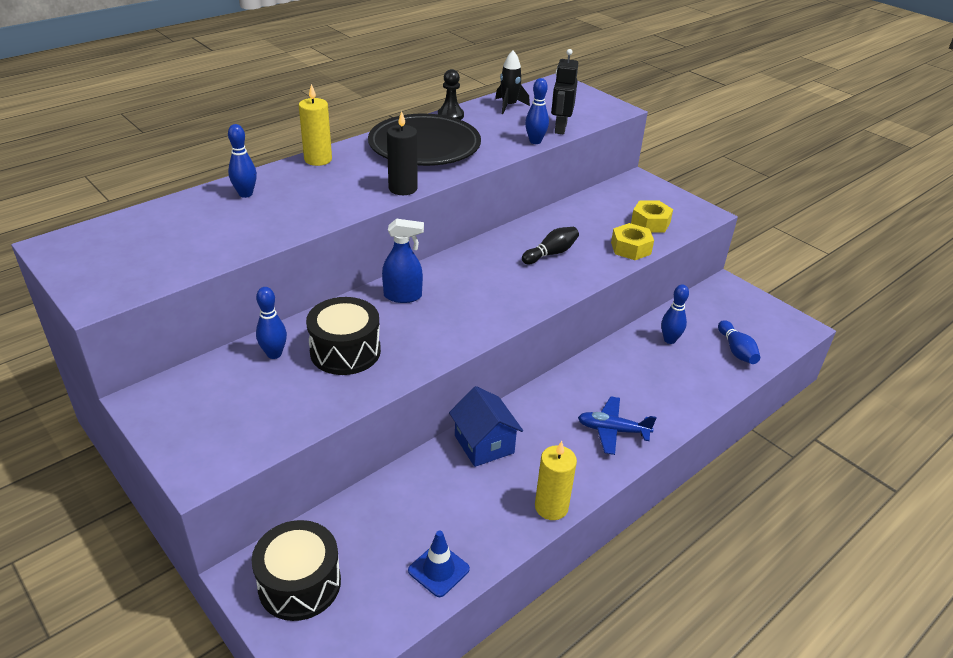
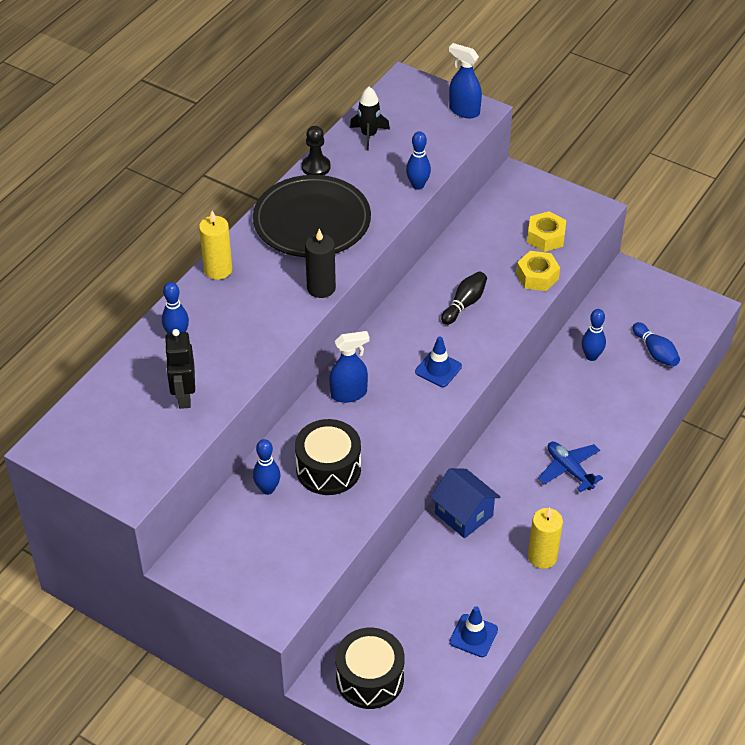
camera: 15 degrees left, 10 degrees up
black robot [551,49,578,134] -> black robot moved to [164,329,195,409]
blue plane [578,396,656,455] -> blue plane turned 60 degrees clockwise [538,442,603,492]
none -> blue traffic cone [415,336,462,387]
none -> blue spray bottle [449,43,482,118]

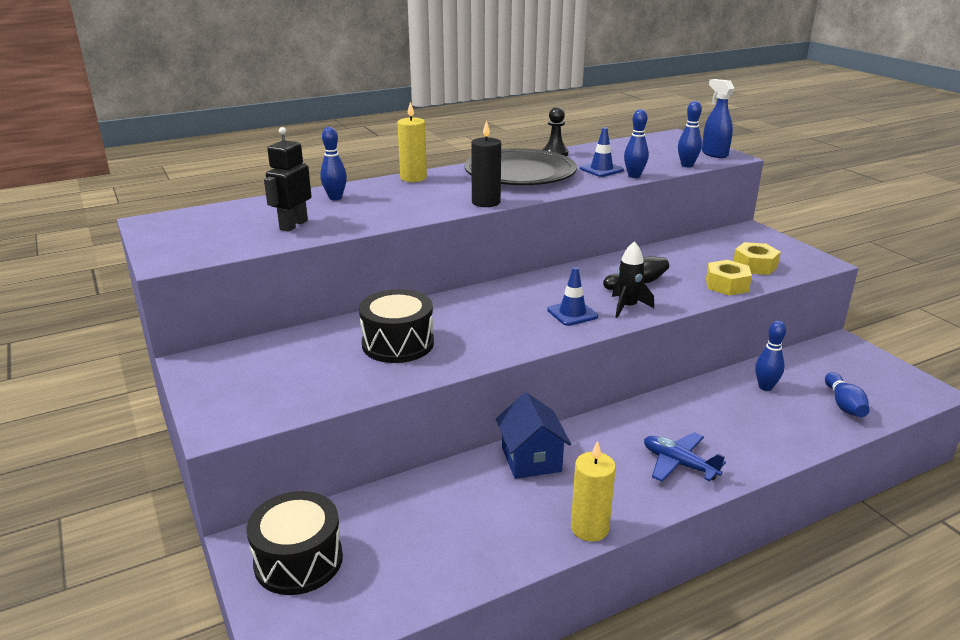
camera: 30 degrees right, 20 degrees down
blue bowling pin [253,439,280,495] -> blue bowling pin moved to [678,101,702,167]
blue spray bottle [329,331,369,403] -> none
black rocket [350,87,390,151] -> black rocket moved to [612,241,654,318]
blue traffic cone [450,606,498,657] -> blue traffic cone moved to [580,127,624,177]
blue plane [538,442,603,492] -> blue plane turned 45 degrees counterclockwise [644,432,726,482]

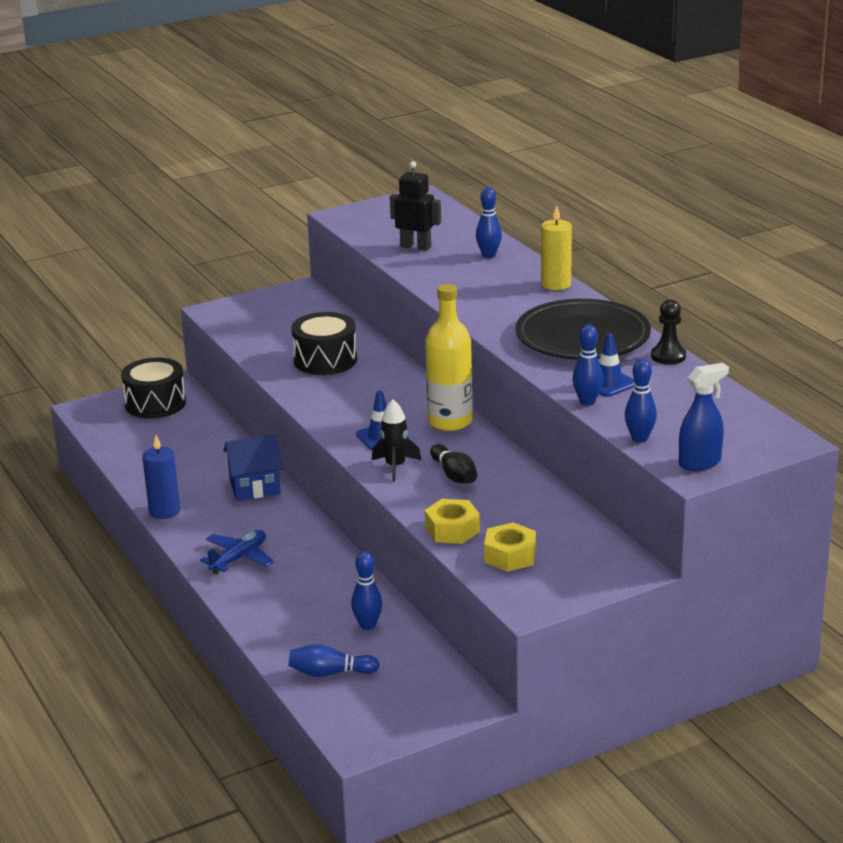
camera: 90 degrees right, 0 degrees up
black candle [471,120,501,207] -> none
yellow candle [571,441,616,541] -> blue candle [142,435,180,519]
none -> yellow bottle [425,284,473,431]

